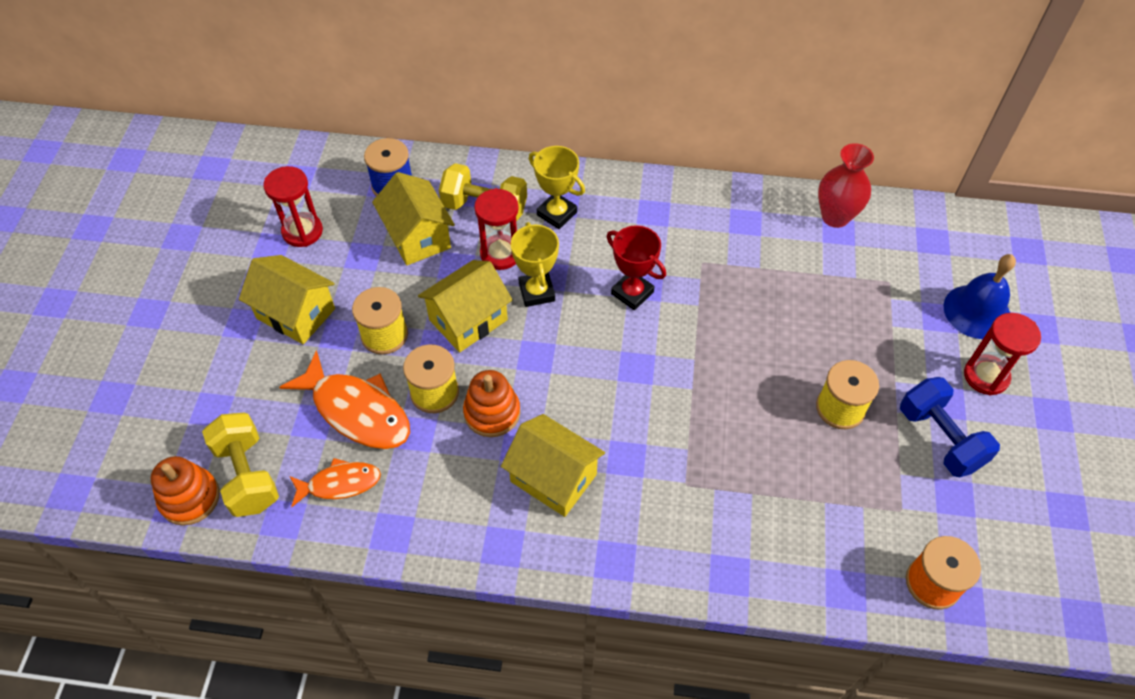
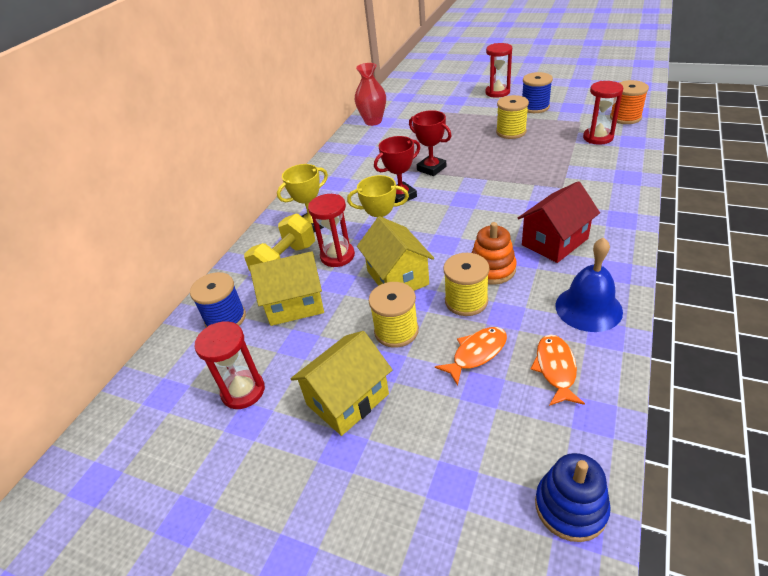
camera: 70 degrees left, 15 degrees down
orange stacking toy [151,456,220,526] -> blue stacking toy [535,453,611,542]
yellow dumbbell [202,413,279,517] -> none
orange fish [279,350,410,449] -> orange fish [435,327,507,386], size x0.60
yellow house [501,414,605,517] -> red house [518,181,600,263]
blue dumbbell [900,377,1000,477] -> blue spool [522,72,553,113]
blue bell [944,254,1016,339] -> blue bell moved to [555,237,623,332]
none -> red trophy [409,110,451,176]
none -> red hourglass [583,81,623,145]

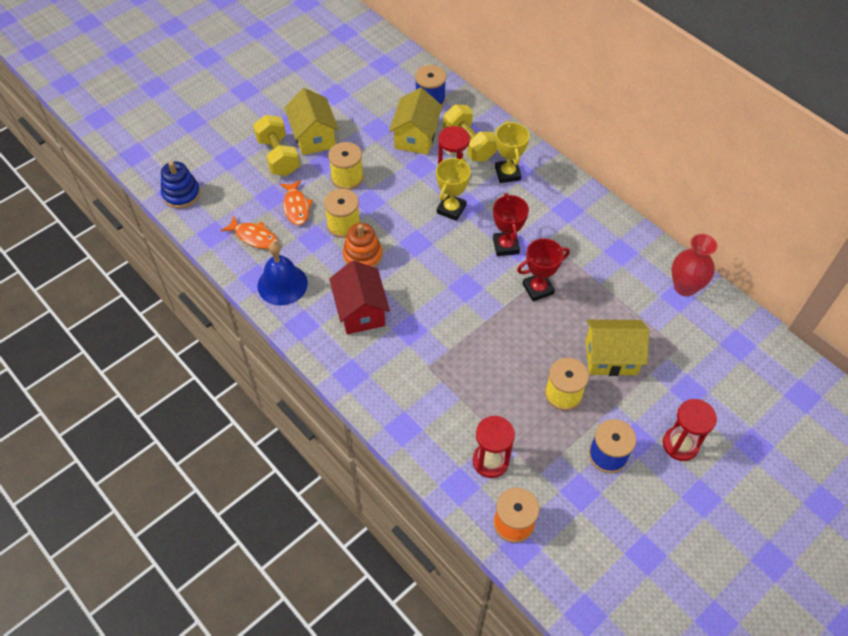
camera: 110 degrees right, 15 degrees up
red hourglass [195,321,265,409] -> none
yellow house [357,216,434,291] -> yellow house moved to [585,320,649,376]
none -> yellow dumbbell [253,115,300,176]

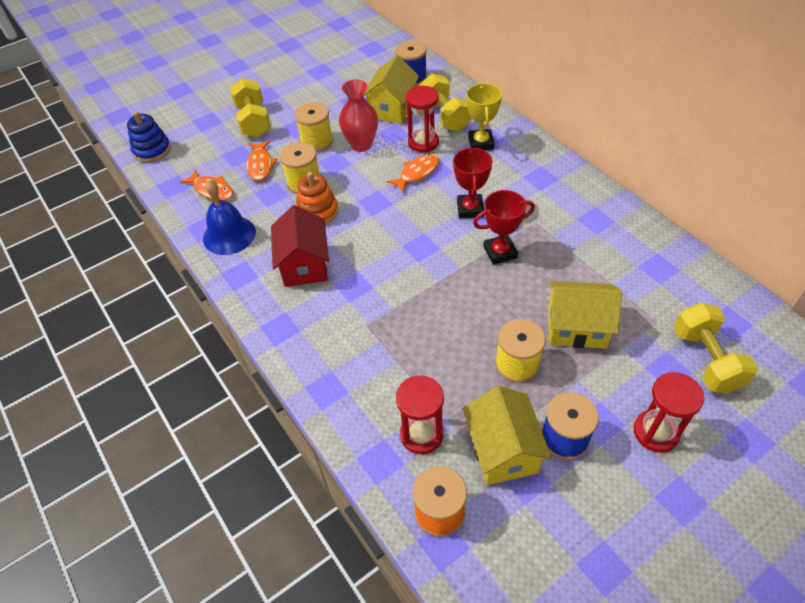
camera: 10 degrees right, 5 degrees down
yellow house [284,88,339,155] -> yellow house moved to [463,386,552,485]
yellow trophy [436,158,471,221] -> orange fish [387,154,439,192]
red vase [672,234,717,296] -> red vase moved to [339,80,378,152]
none -> yellow dumbbell [674,302,758,393]

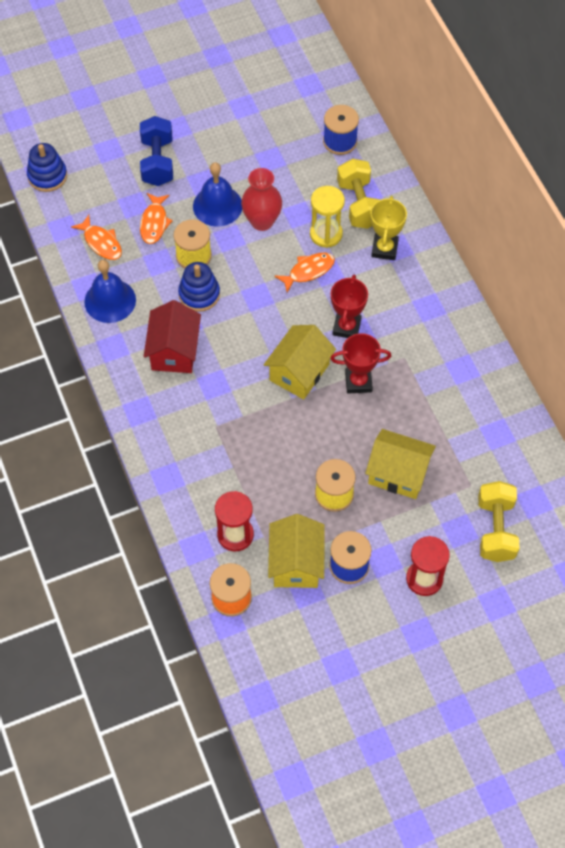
camera: 10 degrees right, 10 degrees up
yellow dumbbell [230,78,271,137] -> blue dumbbell [140,116,173,186]
yellow spool [295,102,333,152] -> blue bell [193,162,242,227]
orange stacking toy [296,172,338,225] -> blue stacking toy [178,262,220,312]
yellow house [363,55,419,124] -> yellow house moved to [264,325,336,400]
red hourglass [406,86,439,153] -> yellow hourglass [310,186,345,248]

